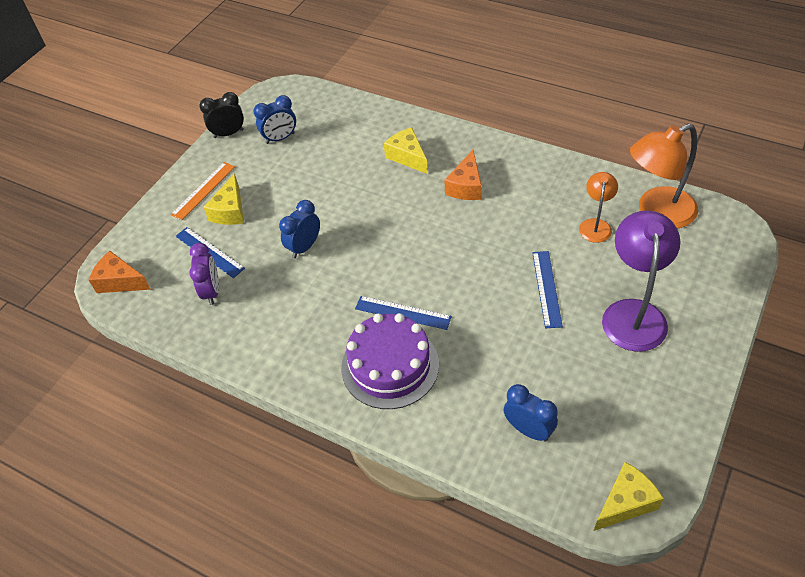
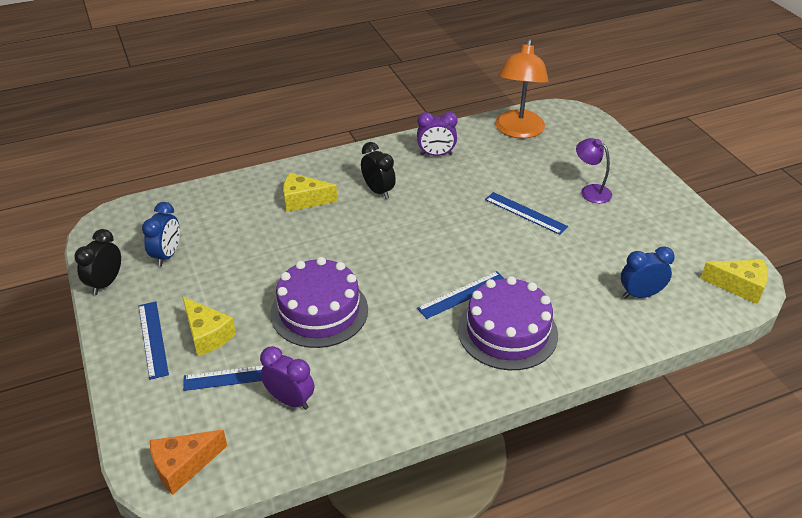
camera: 55 degrees left, 10 degrees down
orange ruler [171,162,235,220] -> blue ruler [139,302,169,380]
blue clock [279,200,320,258] -> purple cake [270,257,368,348]
orange cheese [444,150,482,200] -> black clock [361,142,396,199]
orange lamp [579,172,618,243] -> none
yellow cheese [594,462,664,531] -> yellow cheese turned 105 degrees clockwise [700,260,768,304]
purple lamp [602,210,680,352] -> purple lamp [576,138,612,203], size x0.55
none -> purple clock [417,112,458,156]

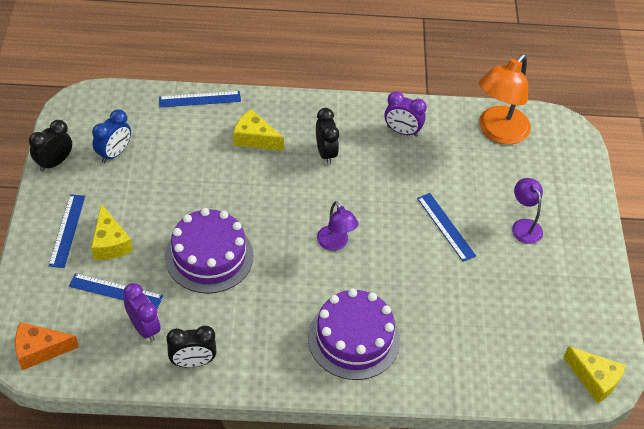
camera: 20 degrees right, 10 degrees up
blue ruler [417,271,505,319] -> blue ruler moved to [159,91,241,107]
blue clock [621,246,675,299] -> none
none -> black clock [166,326,216,368]
none -> purple lamp [317,201,359,251]

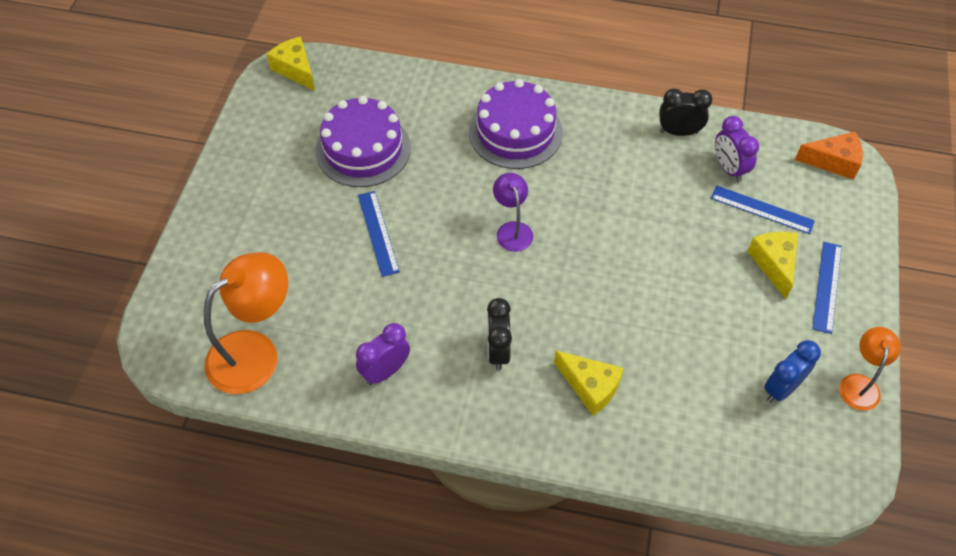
camera: 165 degrees left, 5 degrees up
black clock [29,120,72,172] -> orange lamp [839,327,901,411]
blue ruler [159,91,241,107] -> none
purple cake [165,208,253,294] -> purple cake moved to [316,96,411,187]
purple clock [384,91,427,137] -> purple clock turned 75 degrees counterclockwise [356,323,410,385]
purple lamp [512,178,543,244] -> none

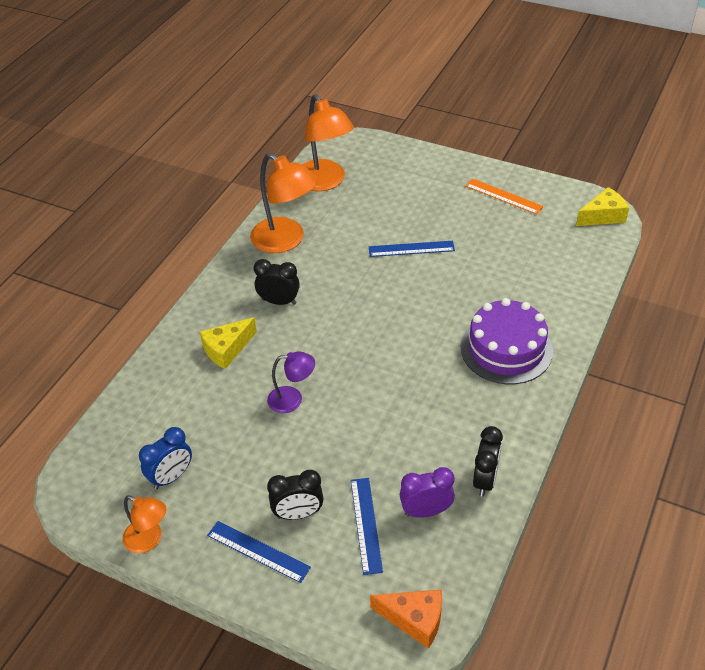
camera: 105 degrees right, 10 degrees down
purple cake [316,96,411,187] -> none
purple clock [356,323,410,385] -> orange lamp [250,153,318,253]
purple lamp [493,173,533,252] -> purple lamp moved to [267,351,315,413]
blue ruler [711,185,815,234] -> blue ruler turned 45 degrees counterclockwise [351,478,383,575]
yellow cheese [747,232,798,299] -> black clock [267,470,323,520]
blue clock [764,340,821,403] -> blue clock turned 75 degrees clockwise [139,427,192,489]
orange cheese [795,132,863,180] -> orange cheese turned 90 degrees counterclockwise [370,590,442,649]
none -> orange ruler [466,179,544,214]

